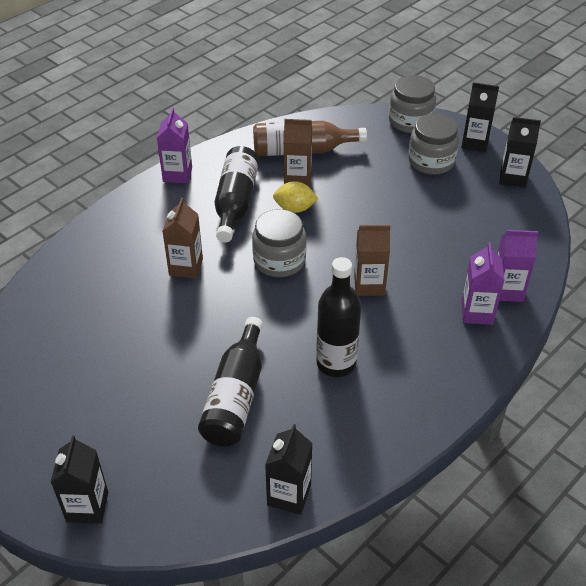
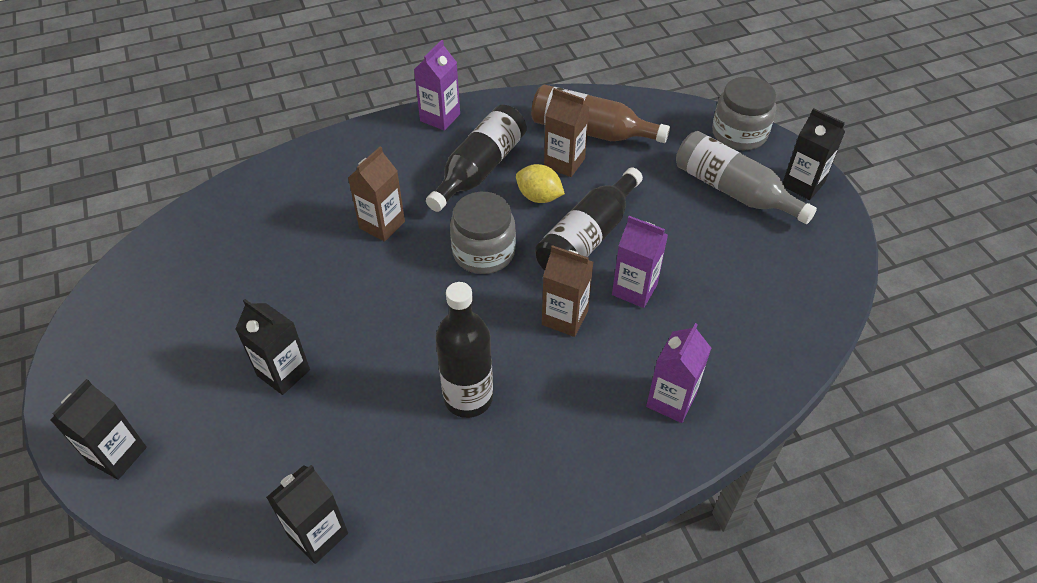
camera: 25 degrees right, 5 degrees up
black bottle [198,317,263,447] -> black bottle moved to [535,168,643,270]
grey jar [408,114,459,175] -> grey bottle [676,131,817,224]
purple carton [498,230,539,302] -> purple carton moved to [612,216,668,308]
black carton [500,117,541,188] -> black carton moved to [236,299,310,395]

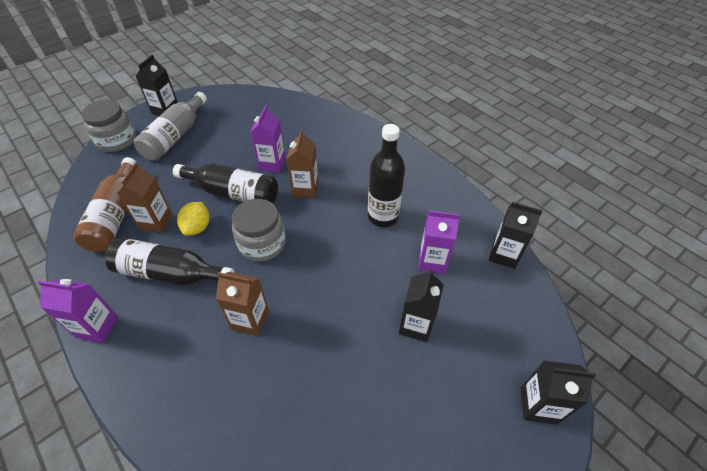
camera: 110 degrees left, 0 degrees up
purple carton [646,323,711,423] -> purple carton moved to [419,211,460,274]

